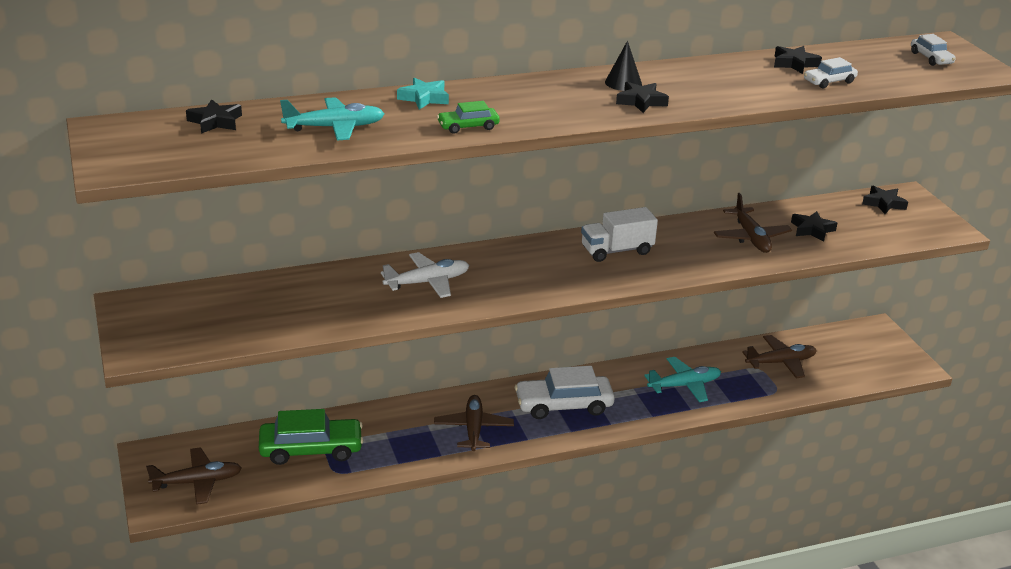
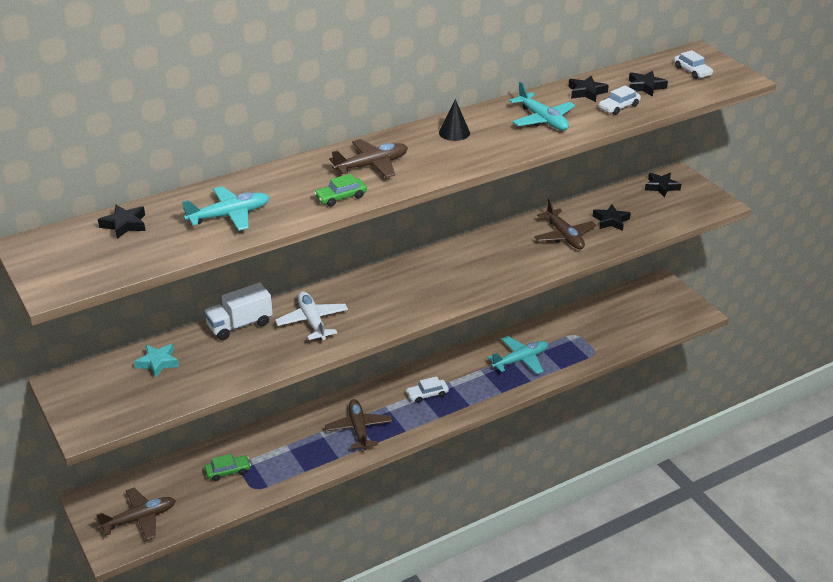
camera: 10 degrees left, 5 degrees up
green car [259,409,364,465] -> green car [205,454,251,481], size x0.51
white plane [381,252,469,298] -> white plane turned 75 degrees counterclockwise [275,291,348,340]
turquoise star [397,78,449,110] -> turquoise star moved to [134,344,179,378]
white car [515,366,615,419] -> white car [406,376,449,403], size x0.51
white truck [581,207,658,262] -> white truck moved to [204,283,273,340]
black star [616,82,669,113] -> black star moved to [629,71,668,97]
brown plane [742,335,817,378] -> brown plane moved to [329,139,408,178]
none -> turquoise plane [509,82,575,130]

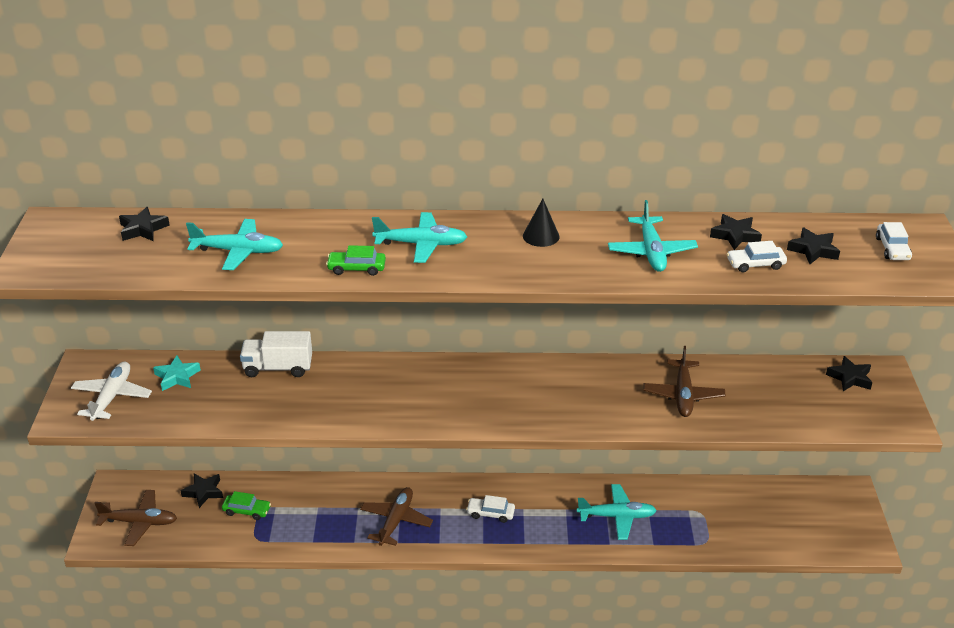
camera: 30 degrees right, 0 degrees up
white plane [275,291,348,340] -> white plane moved to [71,362,152,421]
brown plane [329,139,408,178] -> turquoise plane [372,212,467,263]
black star [592,205,631,231] -> black star moved to [181,474,223,508]

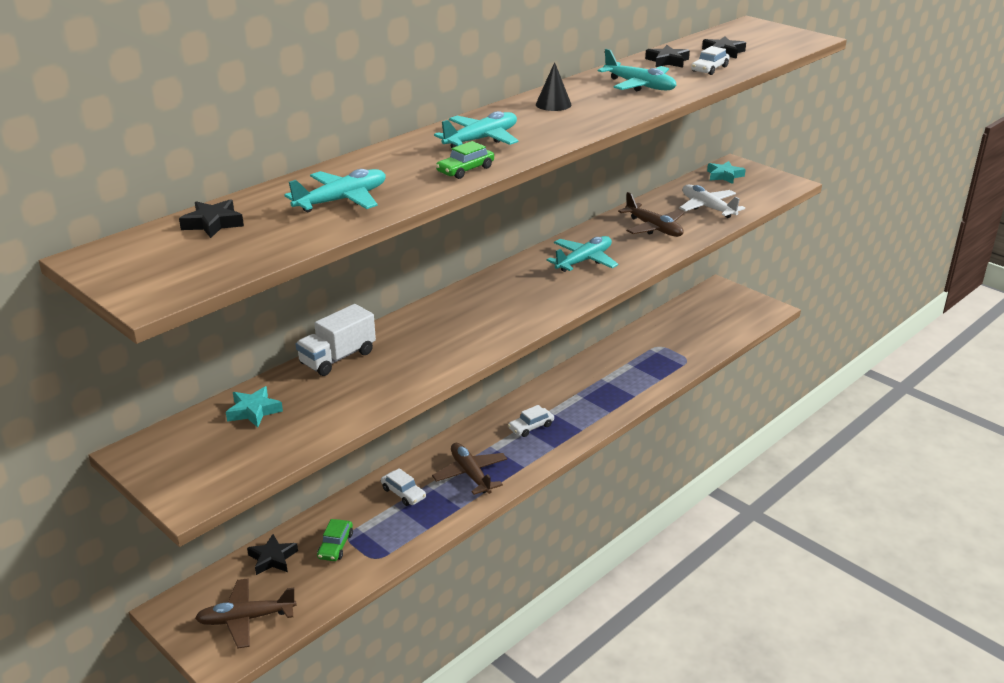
camera: 45 degrees left, 5 degrees down
white plane [71,362,152,421] -> white plane moved to [679,185,745,218]
brown plane [95,490,177,546] -> brown plane turned 150 degrees counterclockwise [195,578,297,648]
green car [222,491,271,520] -> green car turned 135 degrees clockwise [317,519,353,561]
turquoise plane [577,484,657,540] -> turquoise plane moved to [547,236,618,272]
black star [826,356,873,391] -> turquoise star [707,161,746,184]
white car [876,222,912,260] -> white car moved to [381,468,426,506]

